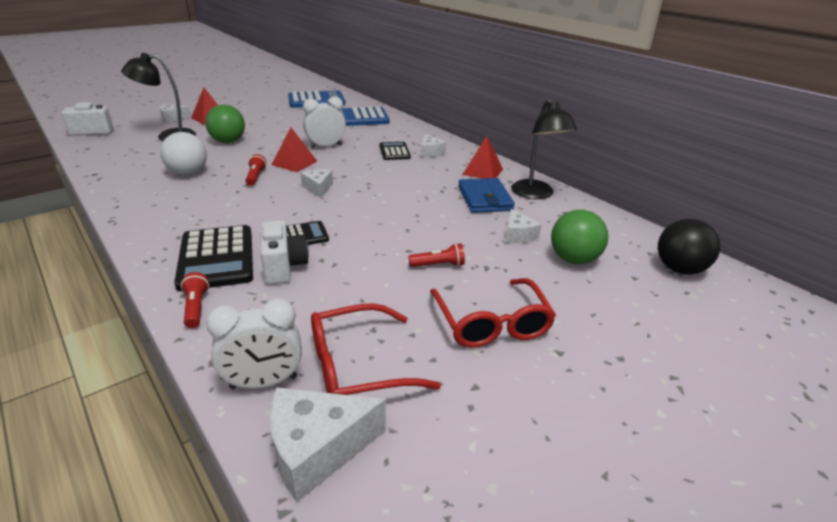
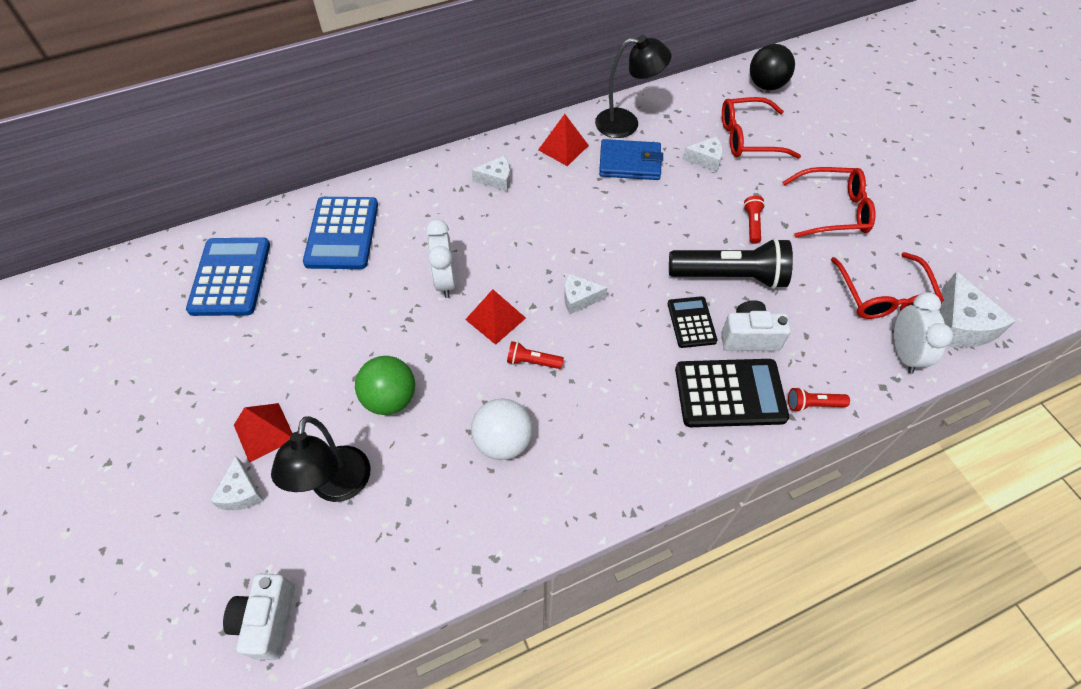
camera: 75 degrees left, 25 degrees up
black calculator [379,142,411,160] -> none
green ball [551,210,608,264] -> red glasses [722,97,801,159]
none -> black flashlight [669,238,793,289]

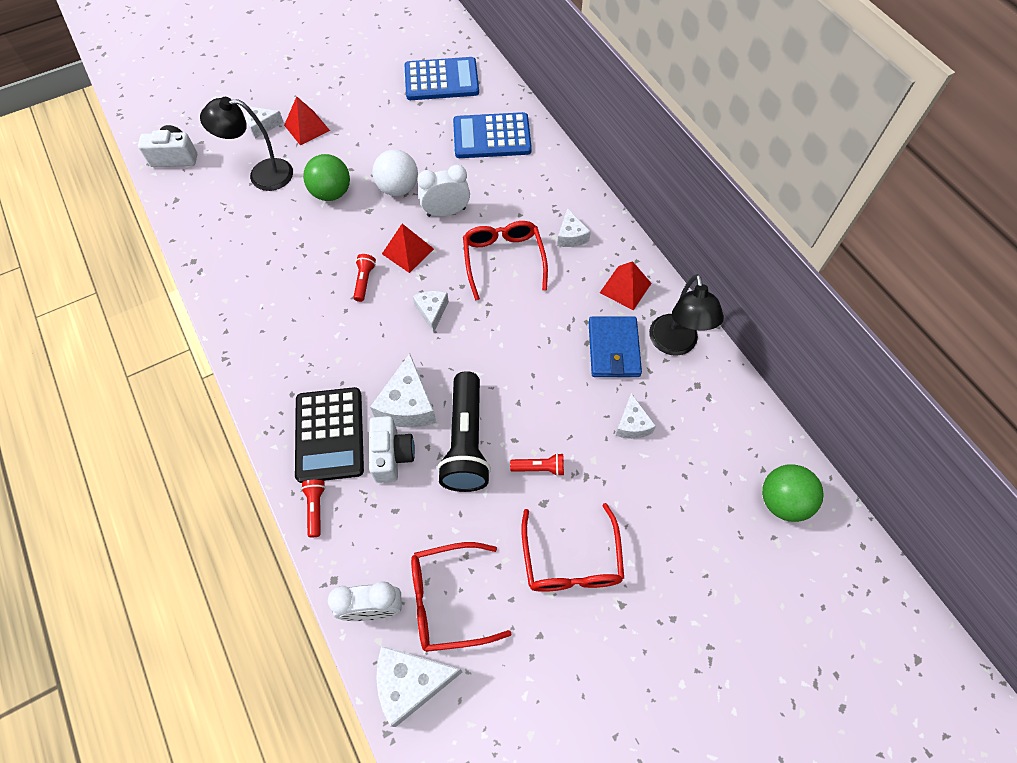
camera: 85 degrees right, 5 degrees up
white ball [471,398,533,460] -> white ball moved to [372,149,418,196]
black calculator [668,296,718,348] -> white cheese [370,353,436,428]
red glasses [722,97,801,159] -> red glasses moved to [463,221,548,301]
black ball [750,44,795,90] -> green ball [762,464,824,522]

